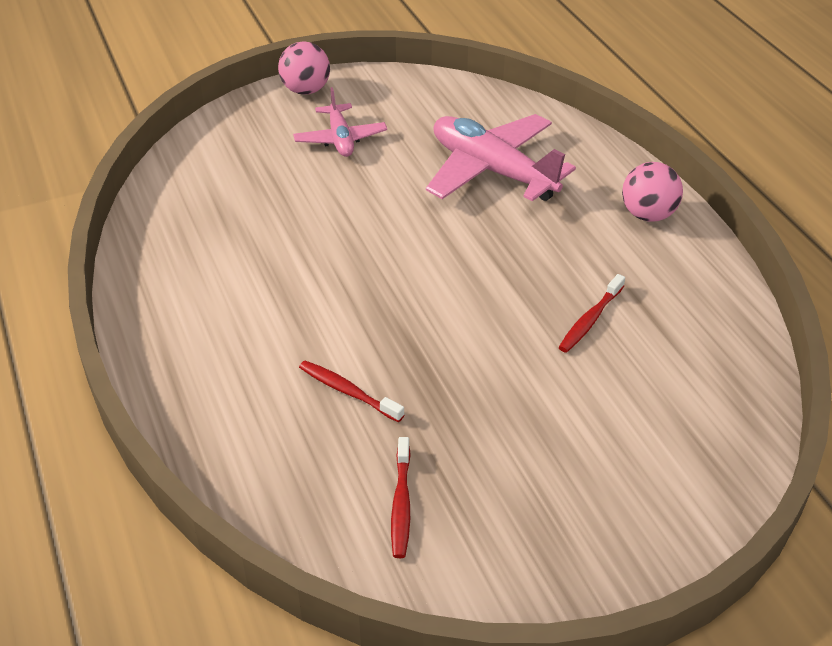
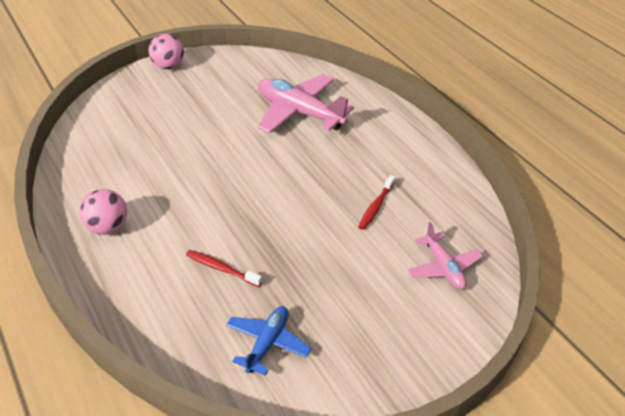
camera: 10 degrees left, 0 degrees up
pink plane [293,87,387,157] -> pink plane moved to [408,222,483,289]
red toothbrush [391,437,411,558] -> blue plane [226,306,312,376]
pink ball [622,162,683,222] -> pink ball moved to [80,189,127,235]

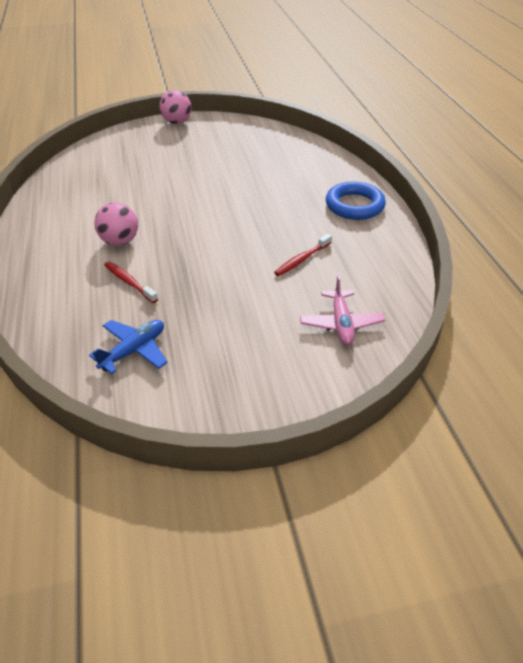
camera: 20 degrees right, 0 degrees up
pink ball [80,189,127,235] -> pink ball moved to [94,202,138,246]
pink plane [258,74,354,134] -> none
none -> blue ring [326,181,386,220]

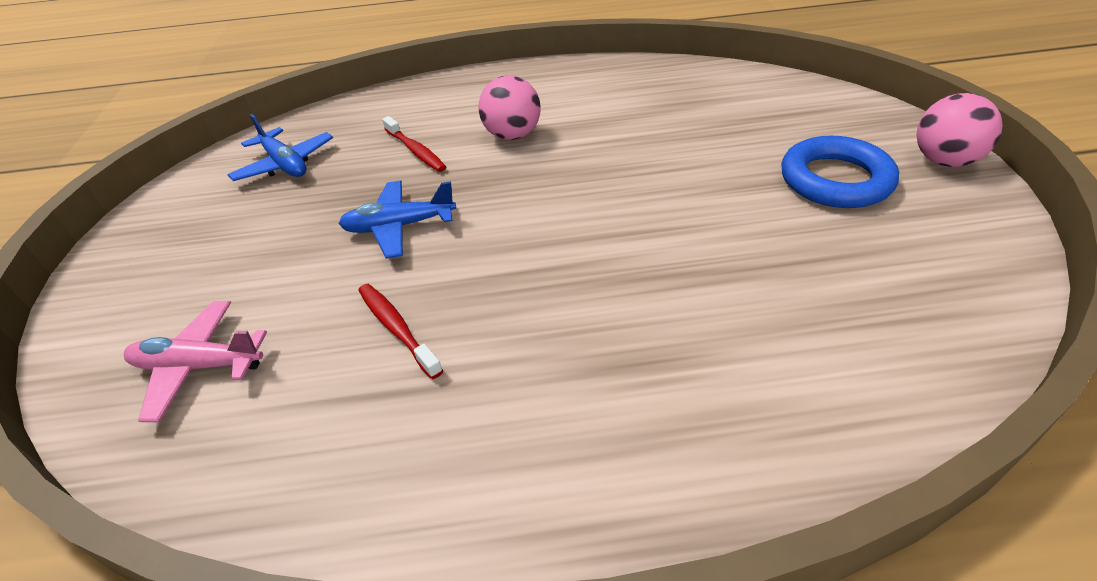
camera: 100 degrees right, 0 degrees up
red toothbrush [104,261,158,303] -> red toothbrush turned 90 degrees clockwise [382,116,446,172]
blue ring [326,181,386,220] -> blue ring moved to [781,136,899,208]
none -> blue plane [339,181,456,259]

